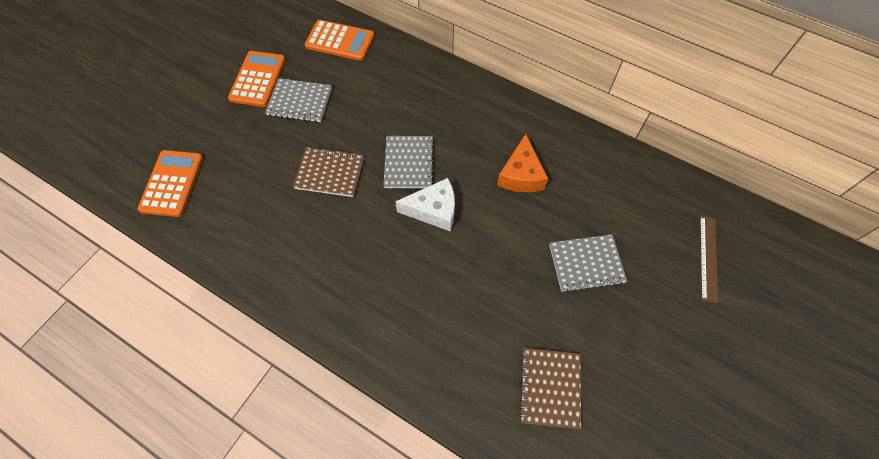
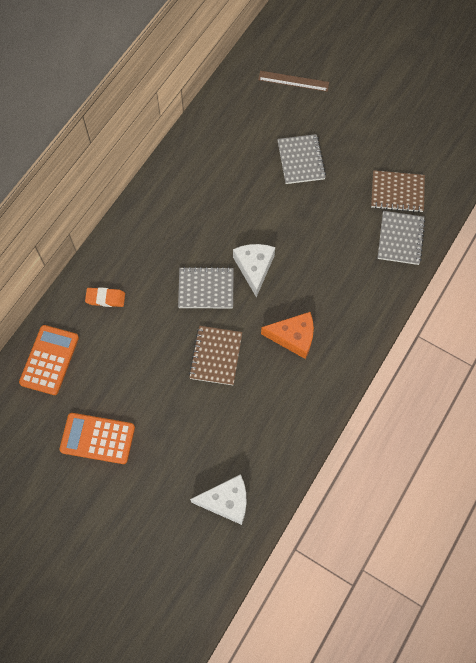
camera: 90 degrees left, 5 degrees up
orange calculator [138,150,203,217] -> white cheese [190,474,246,525]
grey notebook [265,78,332,122] -> grey notebook moved to [377,211,425,265]
orange cheese [497,134,548,192] -> orange cheese moved to [261,312,314,359]
none -> orange eraser [85,287,125,307]

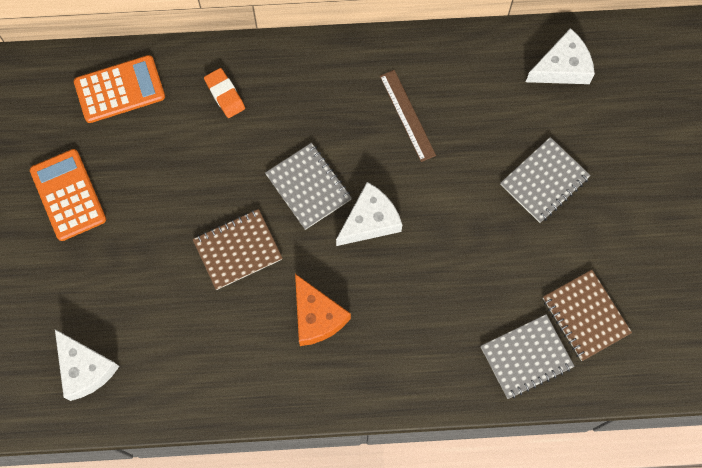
camera: 55 degrees right, 5 degrees up
brown ruler [258,71,329,92] -> brown ruler moved to [380,70,436,162]
none -> white cheese [526,28,595,84]

